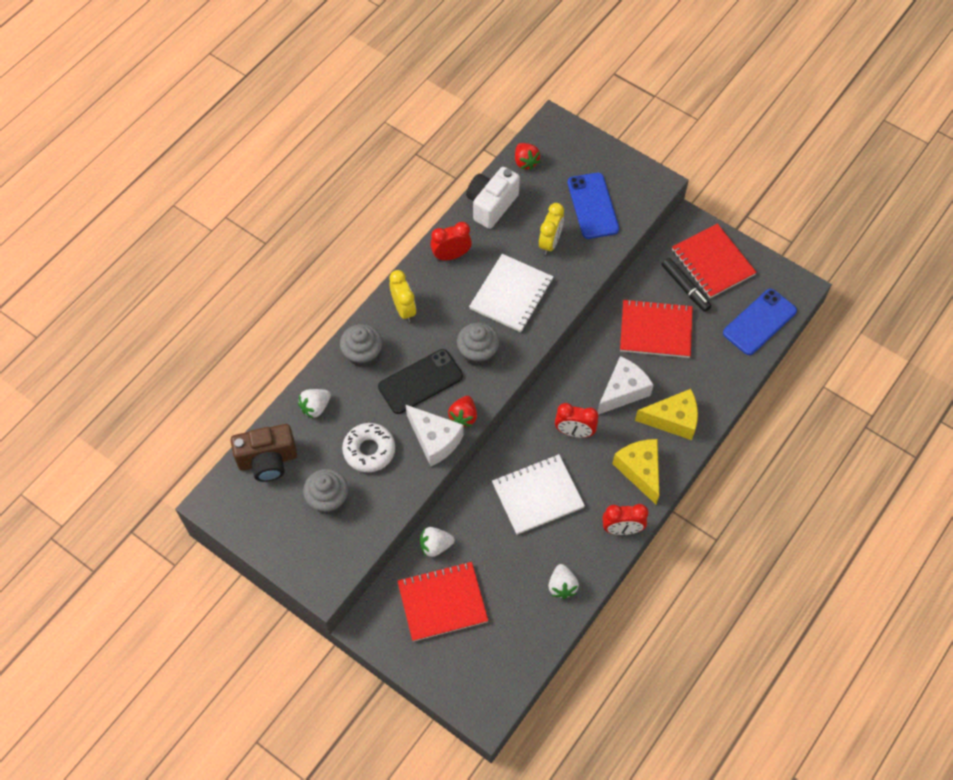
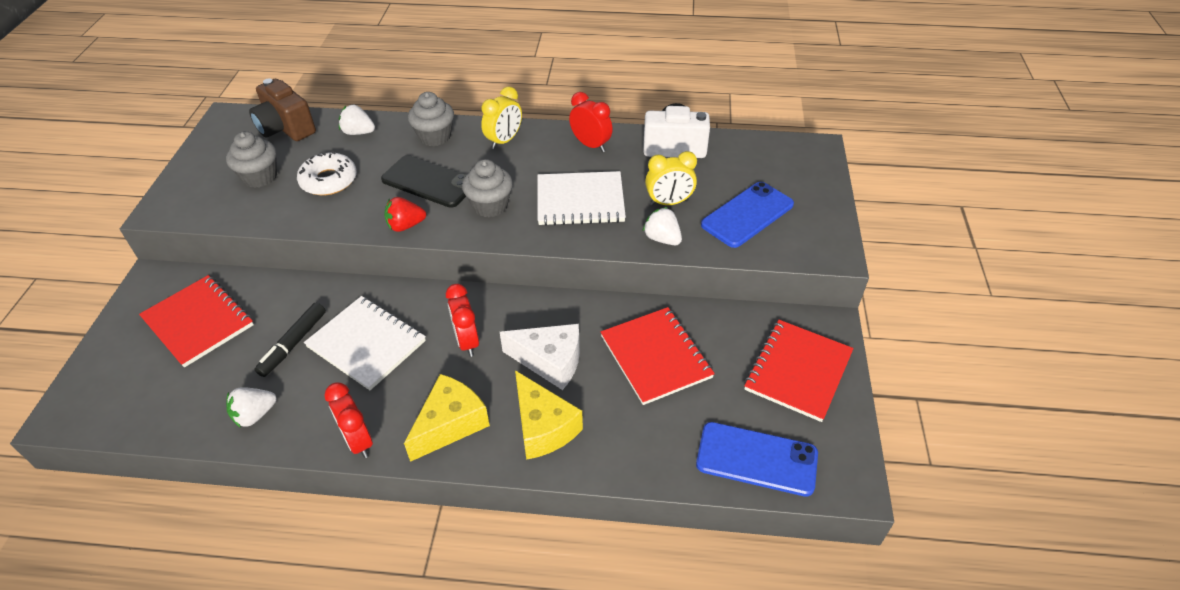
camera: 60 degrees right, 15 degrees down
white cheese [406,405,464,466] -> none
white strawberry [420,527,455,557] -> white strawberry moved to [643,207,682,245]
red strawberry [515,143,541,170] -> none
black marker [662,258,711,312] -> black marker moved to [254,303,326,377]

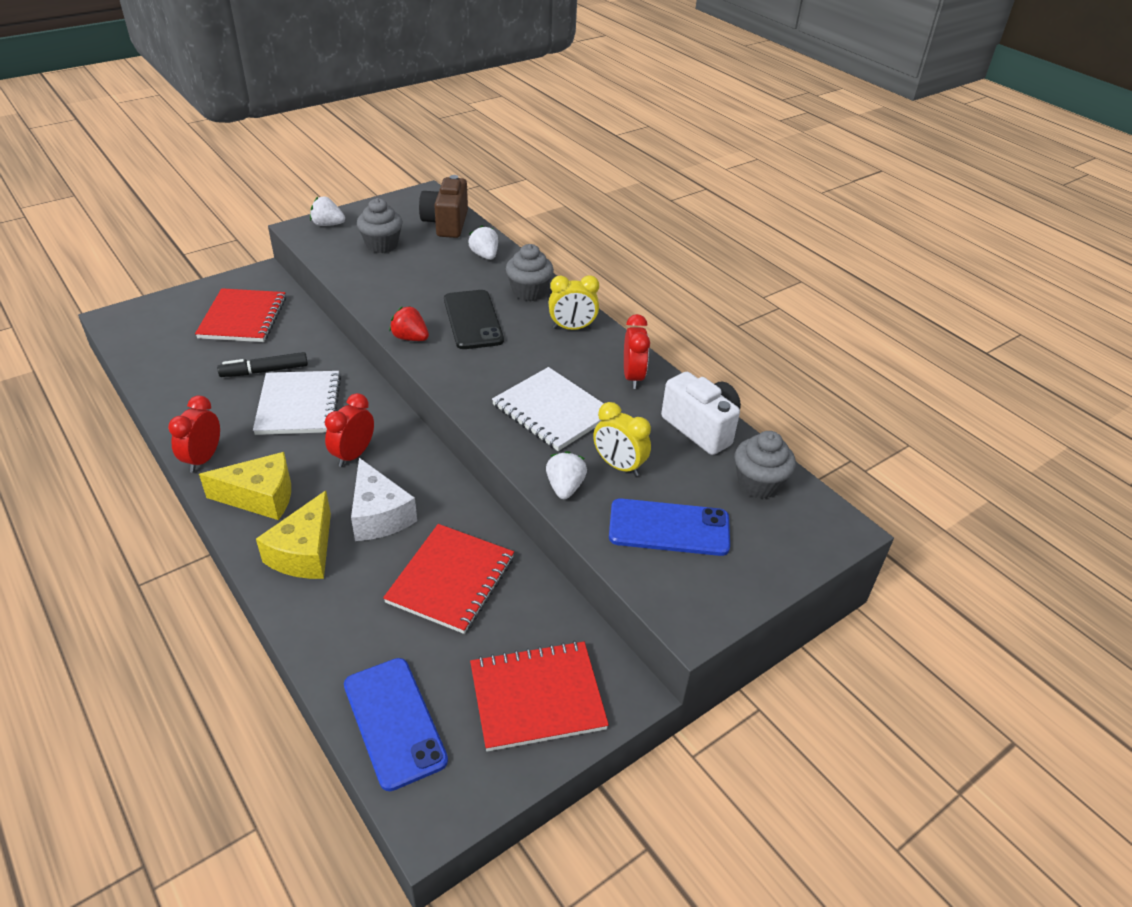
camera: 45 degrees right, 5 degrees down
white strawberry [226,387,276,428] -> white strawberry moved to [310,197,345,226]
white donut [297,151,357,196] -> none
grey cupcake [462,159,513,217] -> grey cupcake moved to [735,431,796,498]

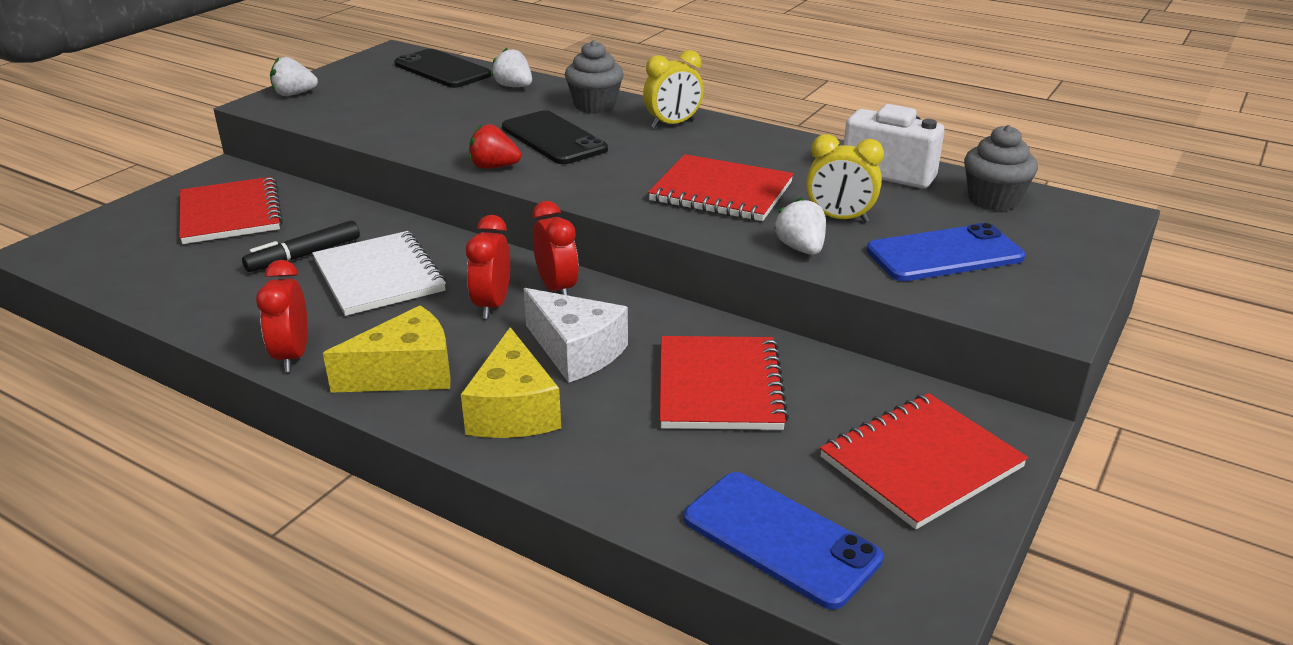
camera: 20 degrees left, 10 degrees down
grey cupcake [357,198,403,253] -> none
brown camera [419,175,468,238] -> black phone [394,49,491,88]
white notebook [492,367,604,451] -> red notebook [648,154,794,221]
red clock [624,314,650,389] -> red clock moved to [532,201,579,295]

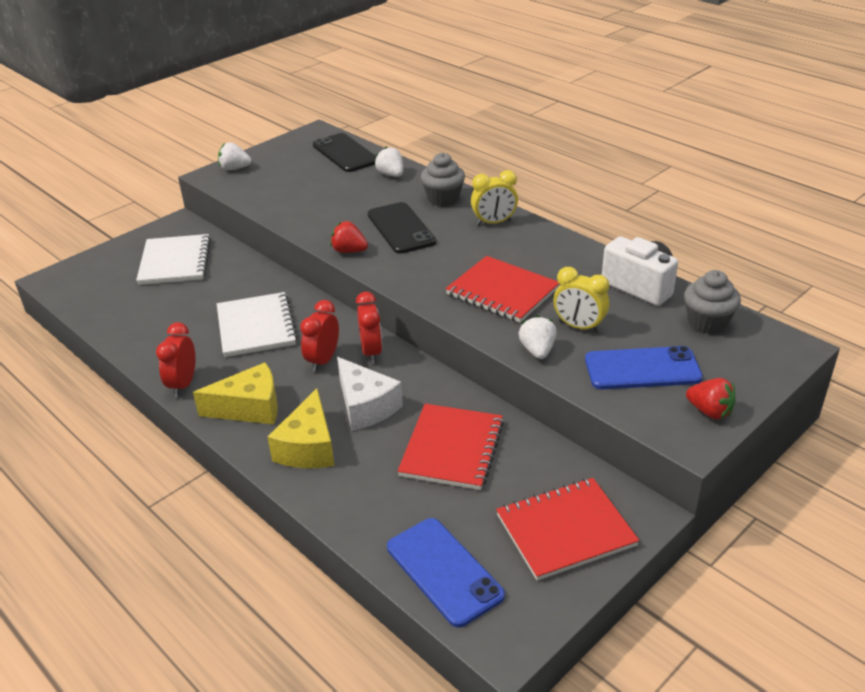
camera: 15 degrees right, 5 degrees up
red notebook [179,177,283,244] -> white notebook [136,234,211,285]
black marker [242,220,360,272] -> none
none -> red strawberry [686,378,736,420]

